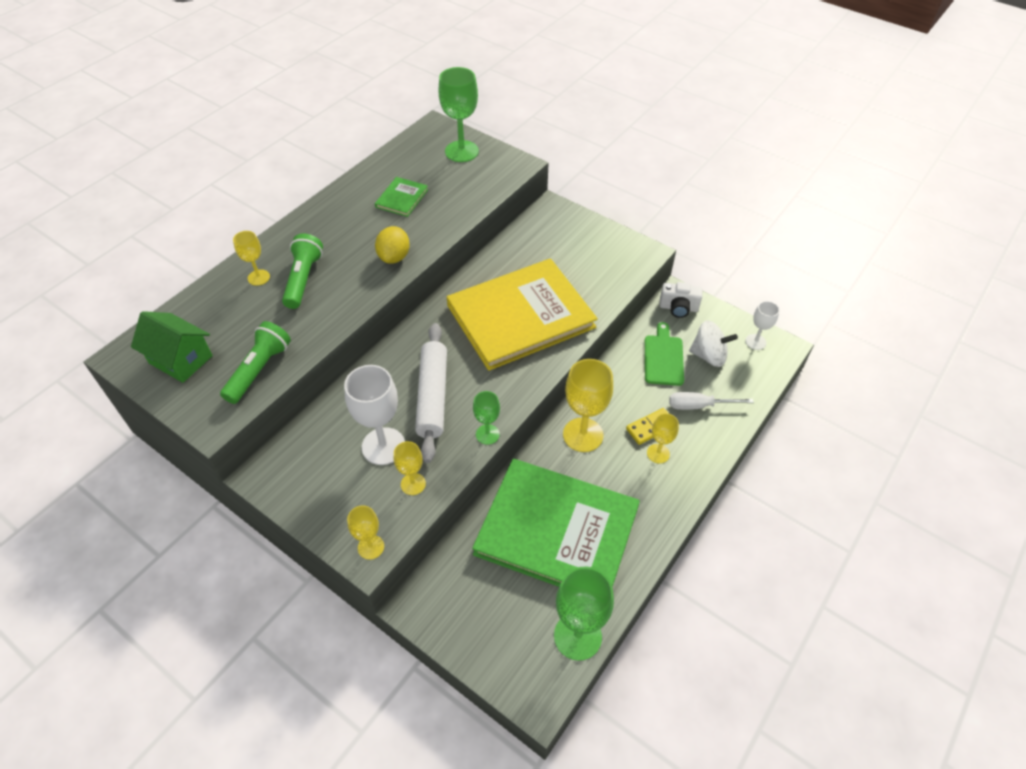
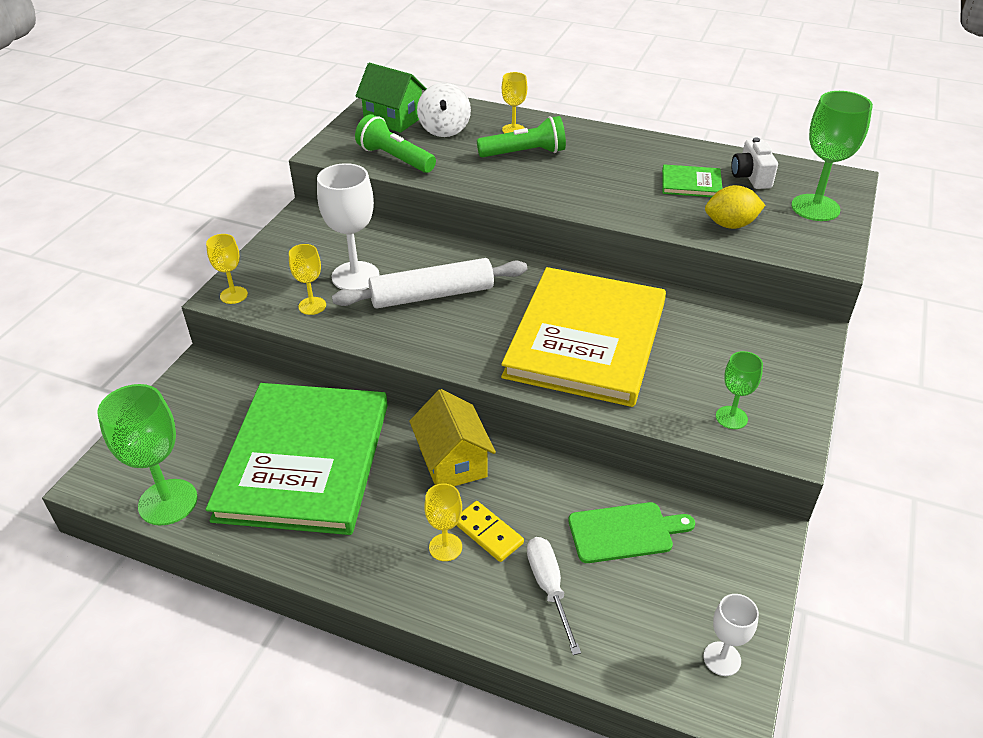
camera: 75 degrees right, 10 degrees down
green house [131,311,213,383] -> green house turned 75 degrees counterclockwise [355,63,427,133]
green flashlight [220,321,291,404] -> green flashlight turned 150 degrees counterclockwise [355,114,436,173]
yellow lemon [375,226,410,264] -> yellow lemon moved to [705,185,766,229]
yellow book [447,258,597,371] -> yellow book turned 60 degrees clockwise [501,267,666,407]
green goblet [473,391,500,445] -> green goblet moved to [716,351,763,429]
yellow goblet [563,359,613,452] -> yellow house [409,389,496,486]
white camera [660,282,702,318] -> white camera moved to [731,137,778,189]
white spinning top [689,320,738,367] -> white spinning top moved to [417,83,471,137]

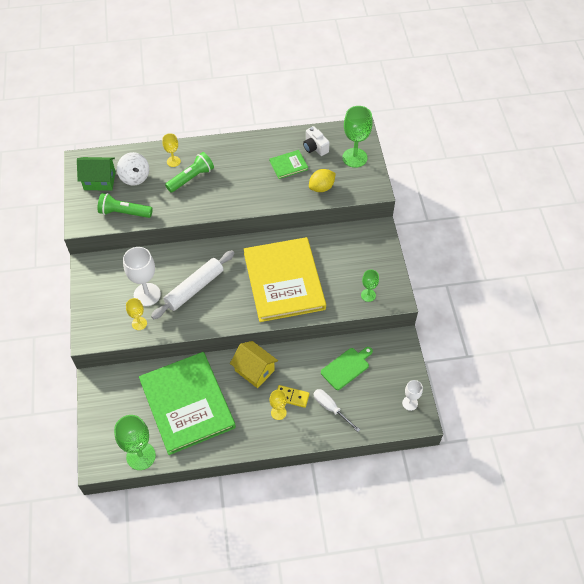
camera: 30 degrees left, 15 degrees up
yellow goblet [206,234,248,304] -> none

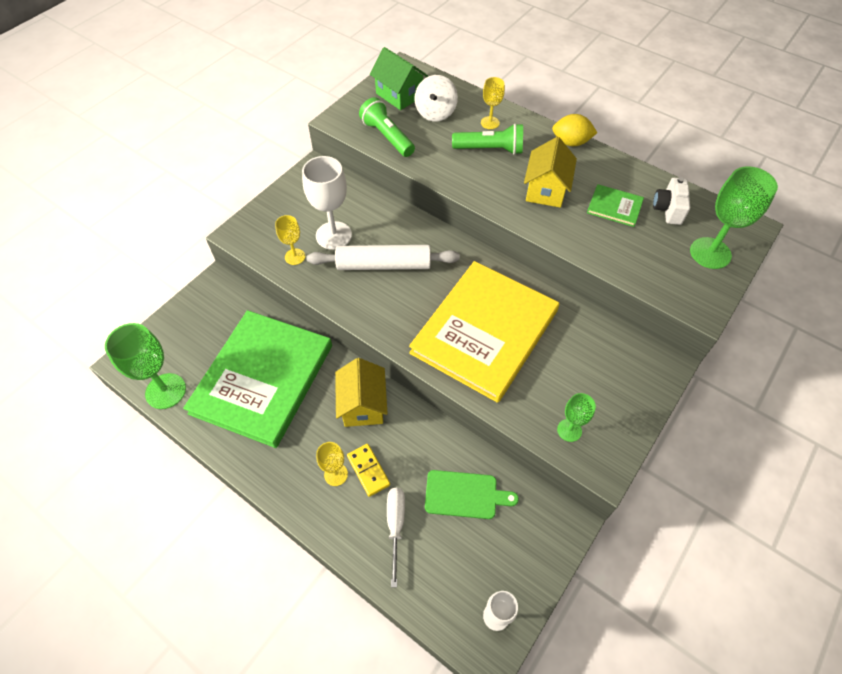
camera: 45 degrees right, 0 degrees up
yellow lemon [309,169,336,192] -> yellow lemon moved to [552,114,597,146]
none -> yellow house [524,137,577,208]

